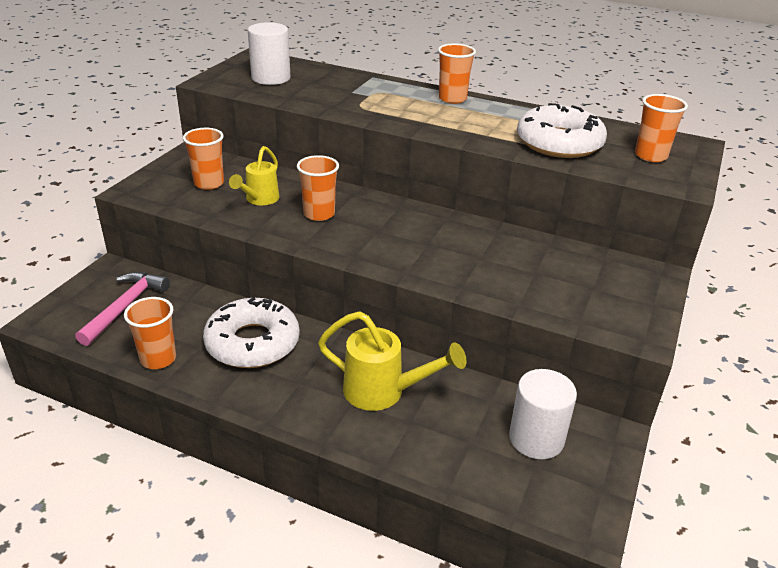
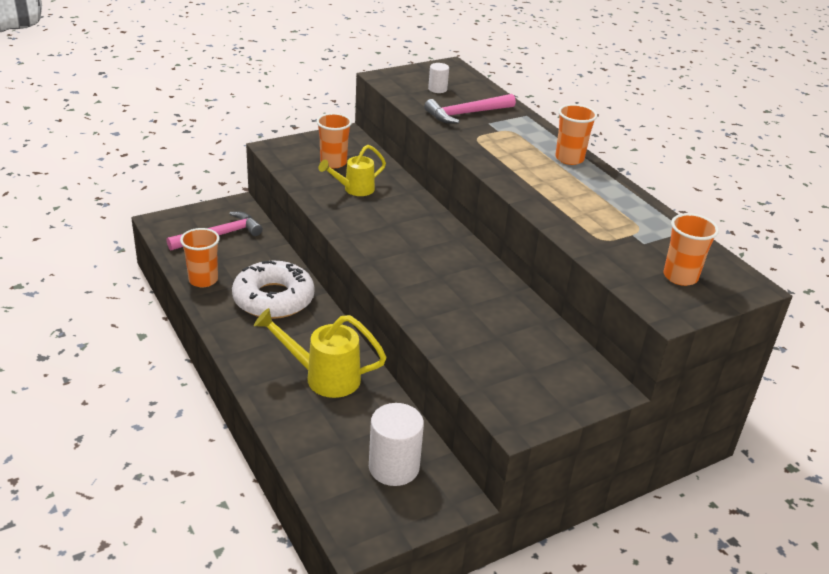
camera: 35 degrees right, 0 degrees up
white cylinder [248,22,290,85] -> white cylinder [428,63,449,93], size x0.52
orange cup [297,155,339,221] -> none
yellow watering can [318,311,466,411] -> yellow watering can turned 135 degrees clockwise [254,308,387,398]
white donut [517,103,607,158] -> none
none -> pink hammer [424,94,516,124]

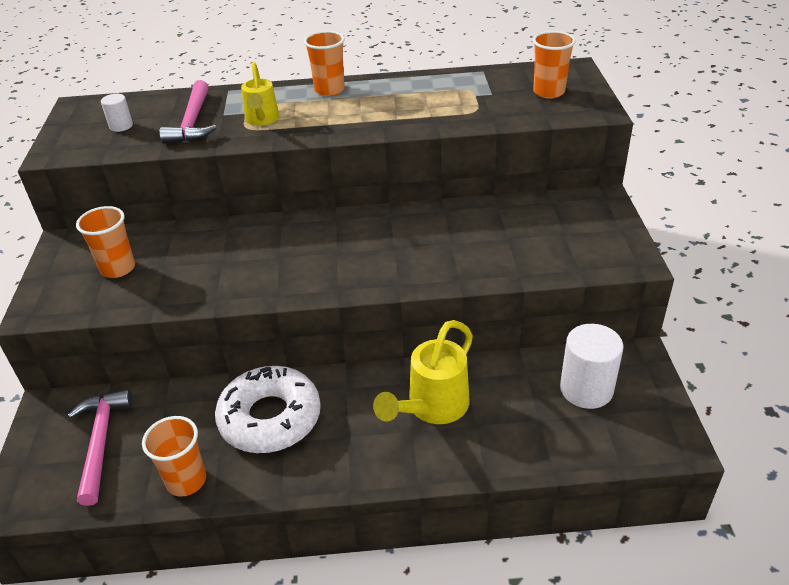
camera: 60 degrees left, 5 degrees up
yellow watering can [318,145,386,196] -> yellow watering can moved to [241,62,280,126]

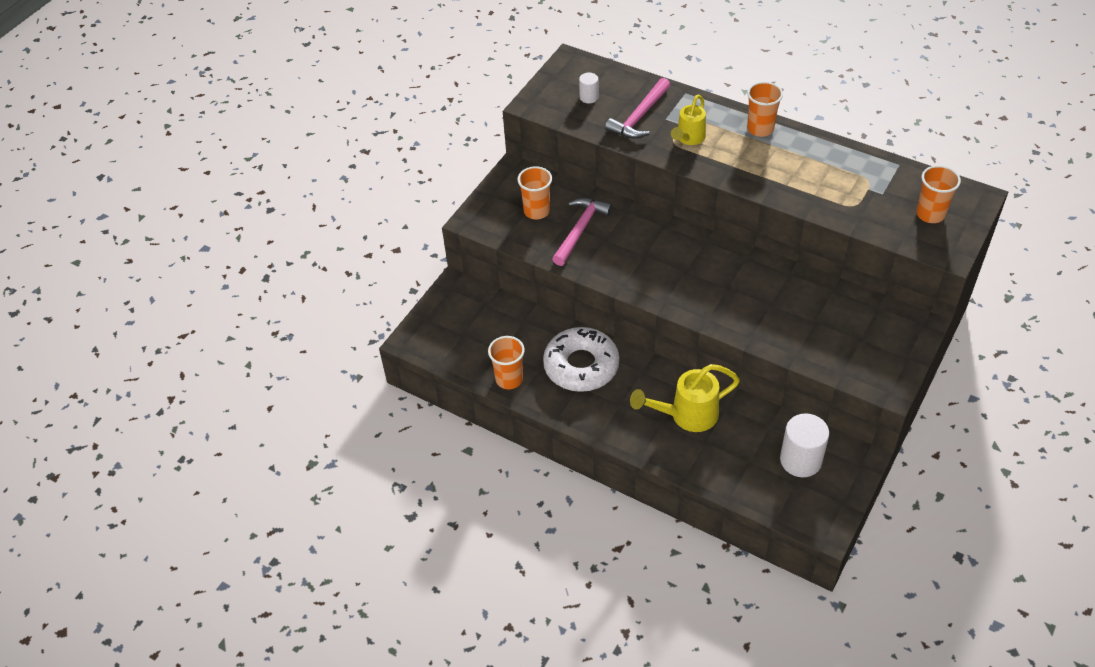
camera: 35 degrees right, 10 degrees up
pink hammer [68,389,133,506] -> pink hammer moved to [552,198,612,266]

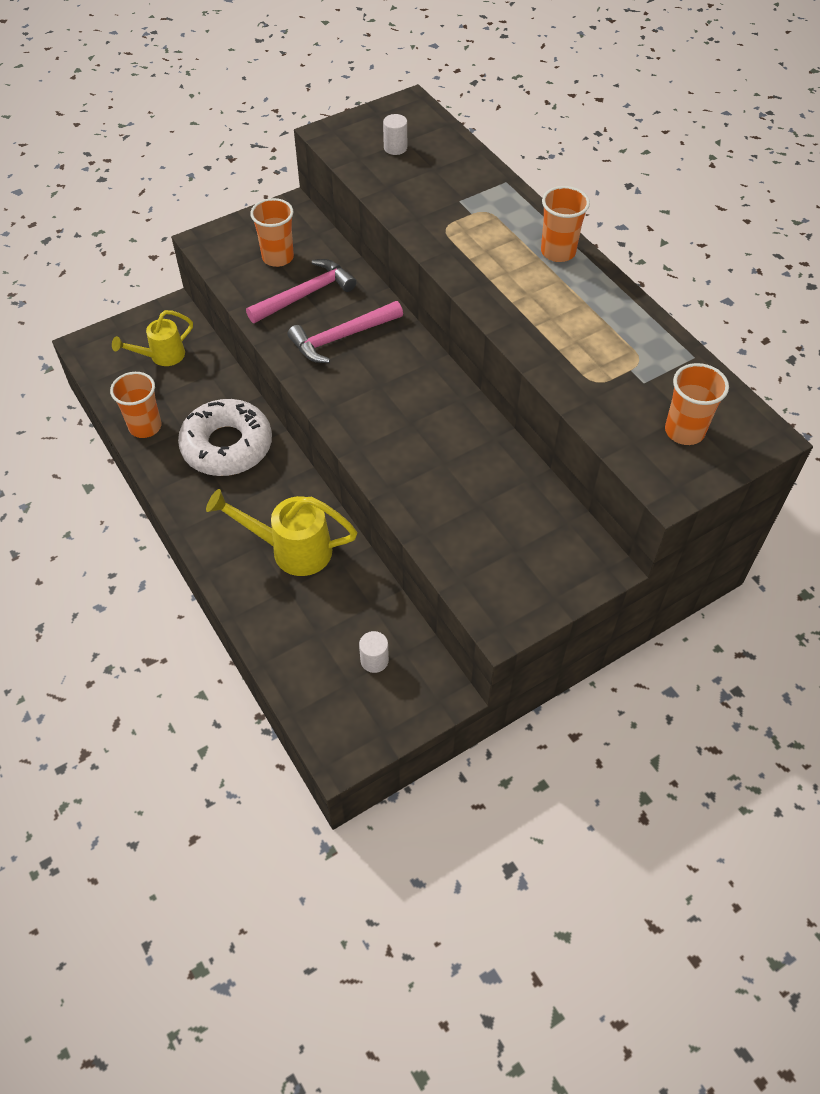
camera: 25 degrees right, 5 degrees up
pink hammer [605,78,670,139] -> pink hammer moved to [288,301,403,363]
yellow watering can [671,94,706,145] -> yellow watering can moved to [112,310,193,366]
white cylinder [780,413,829,477] -> white cylinder [359,631,389,673], size x0.52

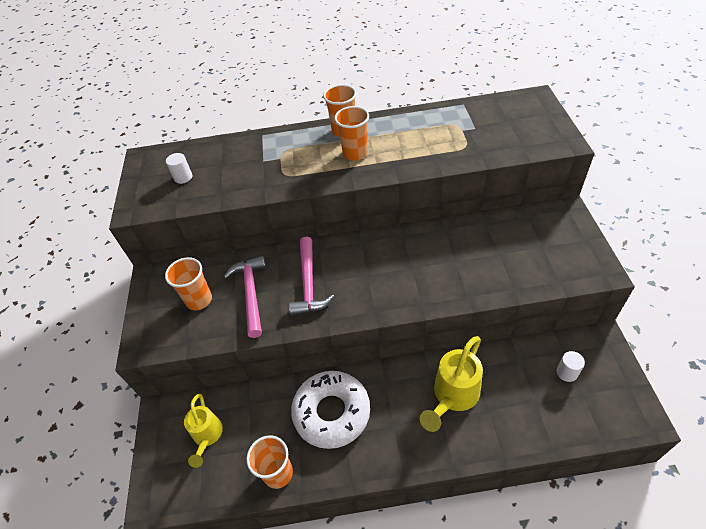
camera: 60 degrees left, 5 degrees down
orange cup [665,363,729,445] -> orange cup moved to [334,106,369,161]

